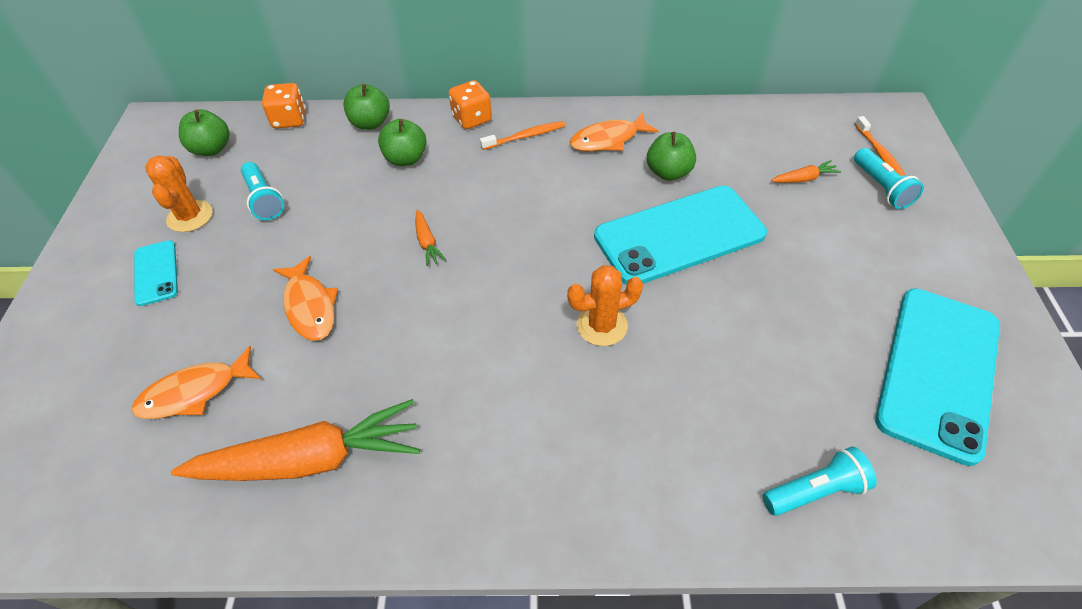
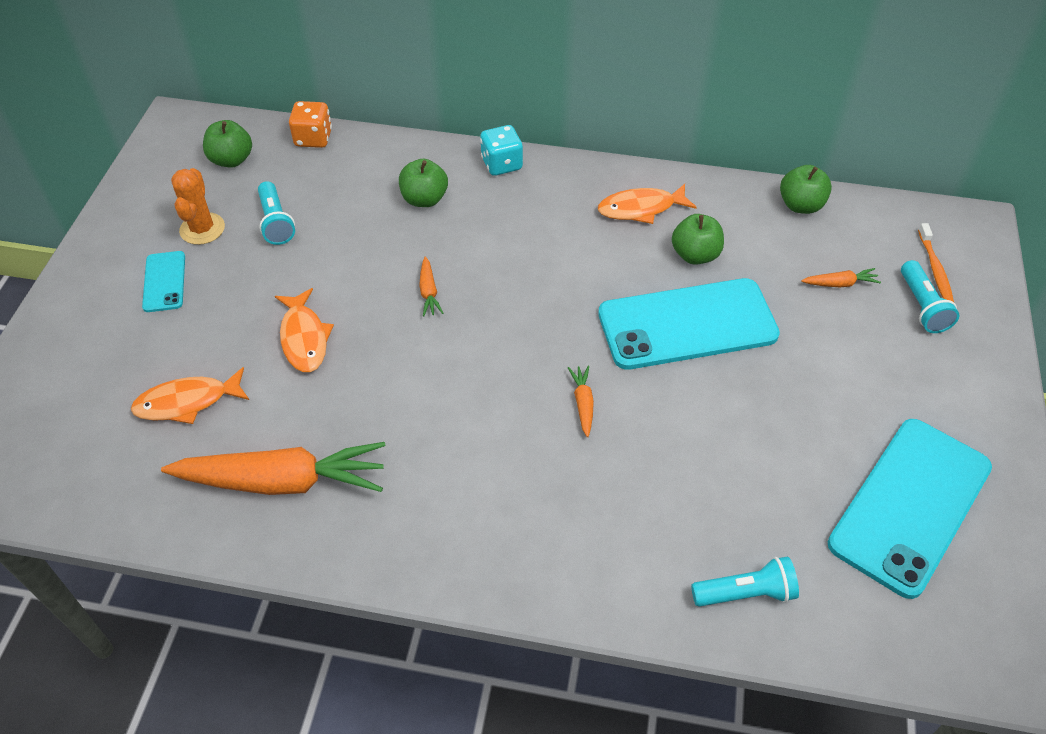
camera: 10 degrees right, 0 degrees up
green apple [343,84,390,130] -> green apple moved to [780,165,832,214]
orange dice [449,80,492,129] -> turquoise dice [480,125,523,176]
orange toothbrush [480,121,565,150] -> none
orange cactus [567,265,643,346] -> orange carrot [568,366,594,437]

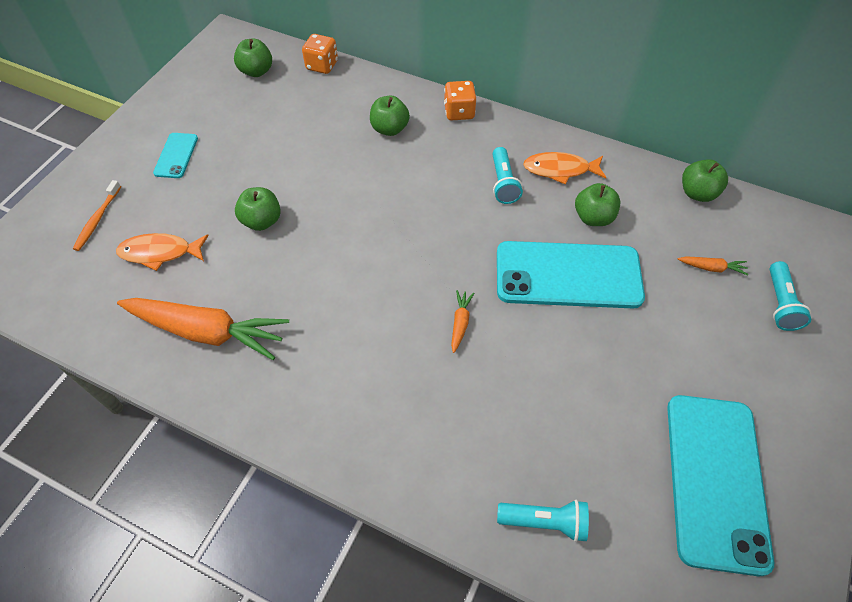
camera: 15 degrees right, 5 degrees up
orange cactus [171,168,225,245] -> none
turquoise flashlight [258,181,295,245] -> turquoise flashlight moved to [492,147,523,204]
orange fish [275,288,334,372] -> green apple [235,187,281,231]
orange carrot [419,256,443,316] -> none
turquoise dice [480,125,523,176] -> orange dice [444,81,476,120]
turquoise phone [828,419,992,599] -> turquoise phone turned 45 degrees counterclockwise [667,395,774,576]
orange toothbrush [918,223,954,302] -> orange toothbrush moved to [73,180,121,251]

